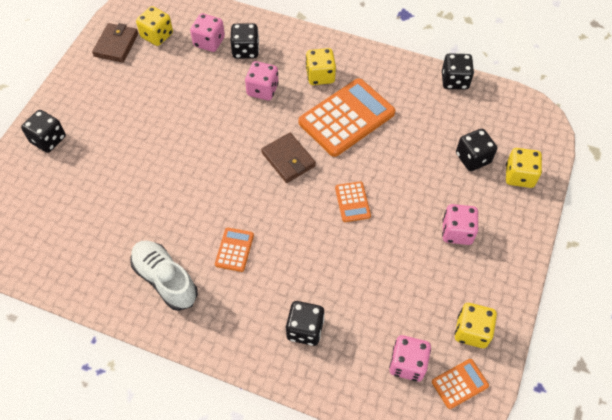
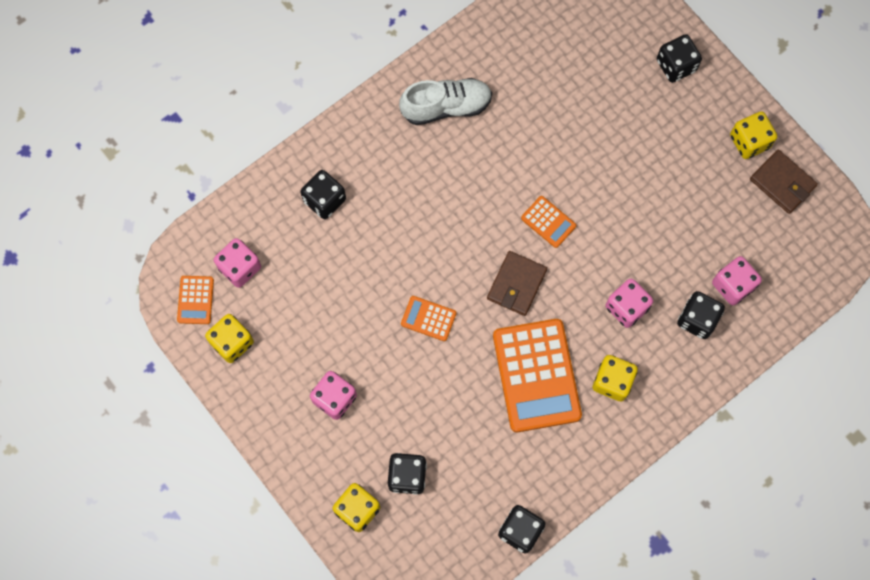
camera: 120 degrees right, 15 degrees up
yellow dice [136,6,173,46] -> yellow dice moved to [730,111,777,159]
orange calculator [215,228,254,272] -> orange calculator moved to [521,196,576,248]
brown wallet [261,133,316,183] -> brown wallet turned 60 degrees counterclockwise [487,251,547,316]

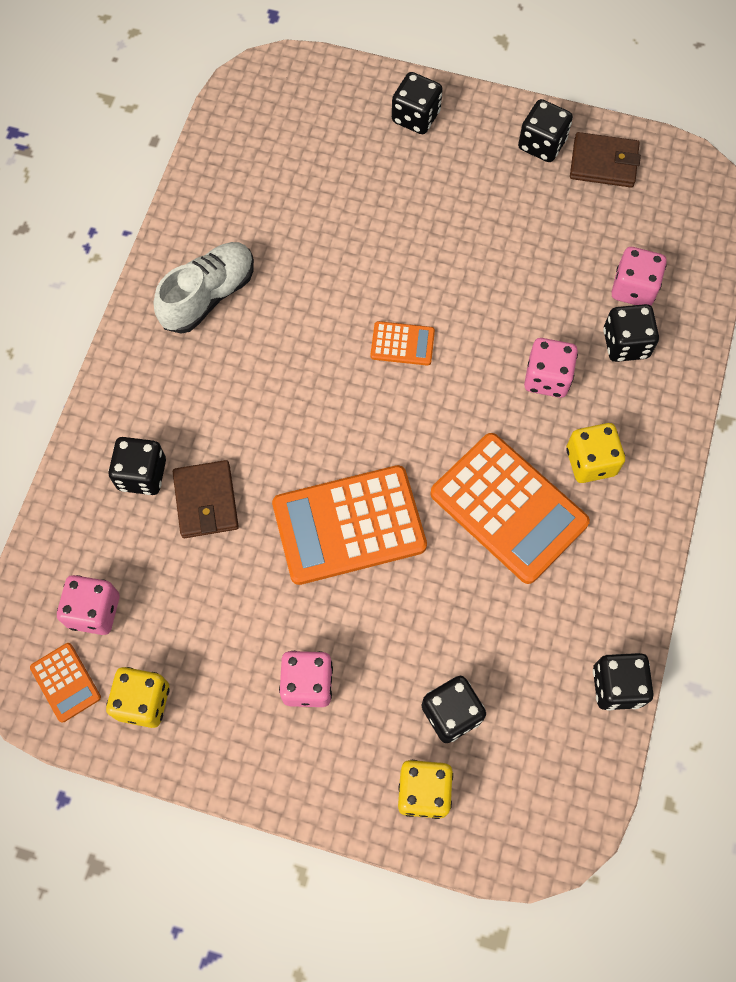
camera: 35 degrees left, 5 degrees down
orange calculator [401,296,456,341] -> orange calculator [272,465,427,585], size x2.14
brown wallet [487,251,547,316] -> brown wallet moved to [173,460,239,538]
yellow dice [730,111,777,159] -> black dice [518,99,573,162]

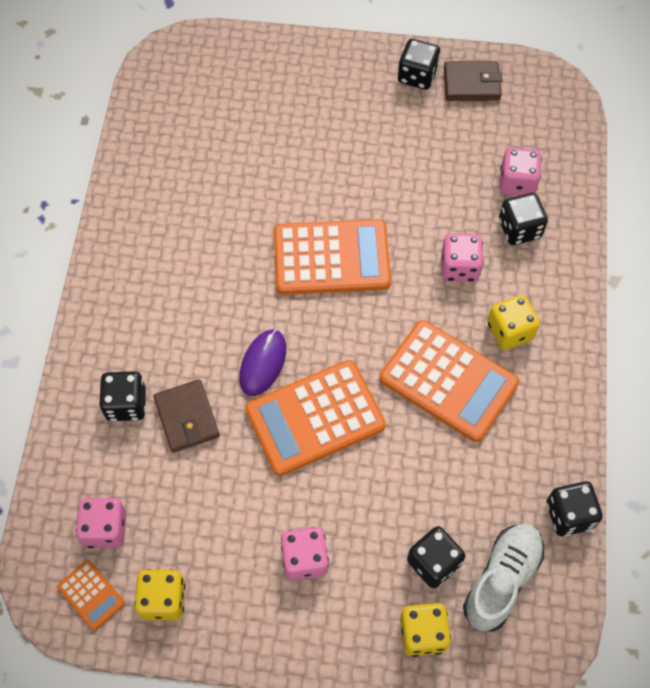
camera: 10 degrees left, 5 degrees down
white shoe [154,242,254,333] -> white shoe moved to [463,524,544,632]
orange calculator [370,321,435,366] -> orange calculator [274,219,391,295], size x2.14
black dice [392,72,443,134] -> none
none -> purple mouse [239,329,286,396]

